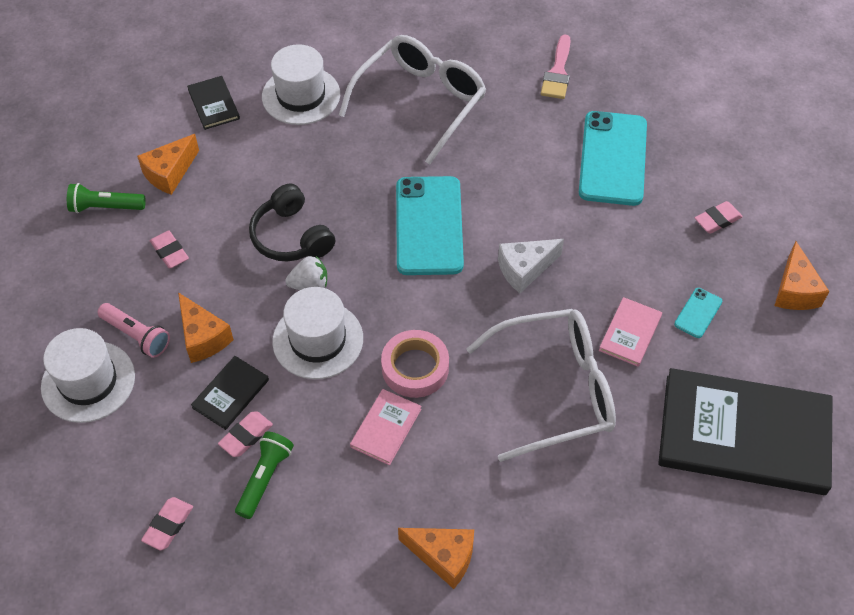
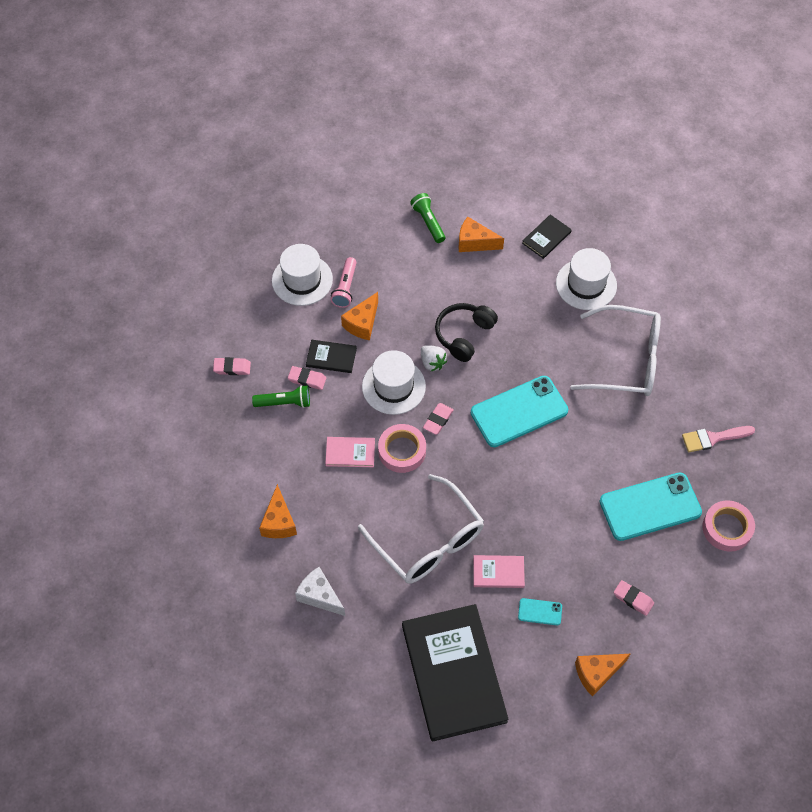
camera: 65 degrees right, 5 degrees up
pink eraser [150,231,189,268] -> pink eraser moved to [423,403,454,435]
white cheese [498,239,564,293] -> white cheese moved to [295,567,345,616]
none -> pink tape [702,500,755,552]

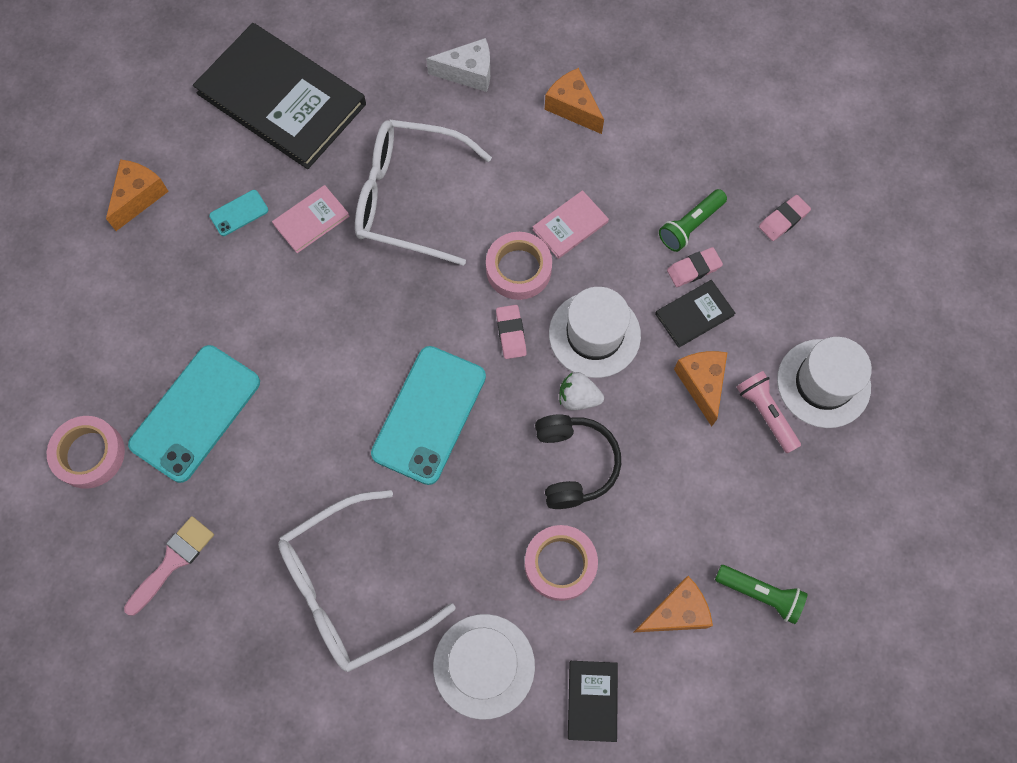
camera: 140 degrees right, 10 degrees up
pink eraser [614,580,654,616] -> none
none -> pink tape [525,525,598,601]

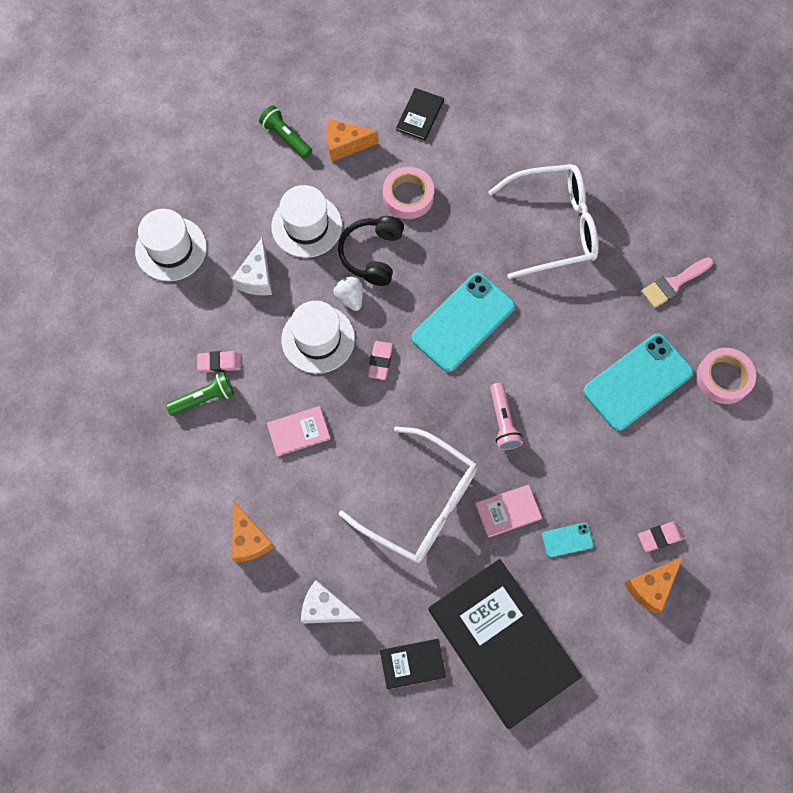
camera: 160 degrees left, 0 degrees up
white hat [433,614,535,720] -> white hat moved to [271,185,342,258]
pink tape [486,232,552,300] -> none
white strawberry [559,372,604,410] -> white strawberry turned 150 degrees counterclockwise [333,276,363,311]
black book [655,280,735,348] -> black book moved to [380,639,446,689]
orange cheese [674,351,727,426] -> white cheese [232,238,272,295]
pink flashlight [737,371,801,454] -> pink flashlight moved to [490,383,523,450]
pink eraser [759,195,811,241] -> pink eraser moved to [638,521,684,552]

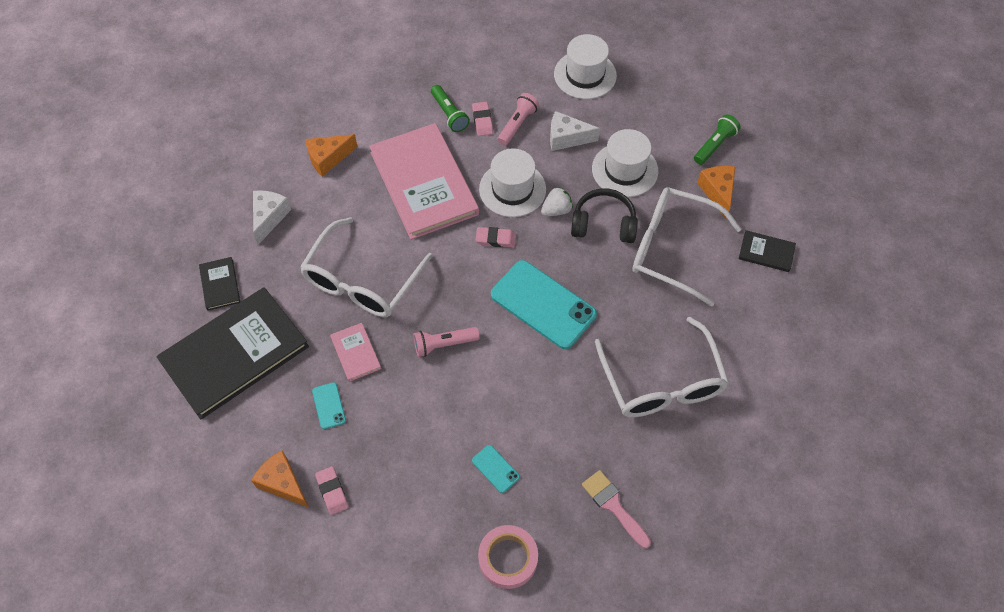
camera: 85 degrees right, 10 degrees down
pink book [267,406,331,457] -> pink book [369,123,479,240], size x2.33
pink tape [383,167,434,219] -> white glasses [632,187,741,307]
turquoise phone [583,333,693,431] -> turquoise phone [472,445,520,493], size x0.44
none -> pink flashlight [498,93,539,146]

